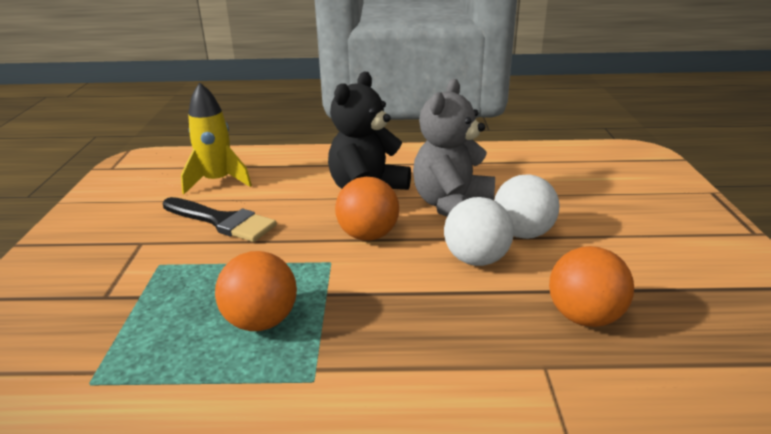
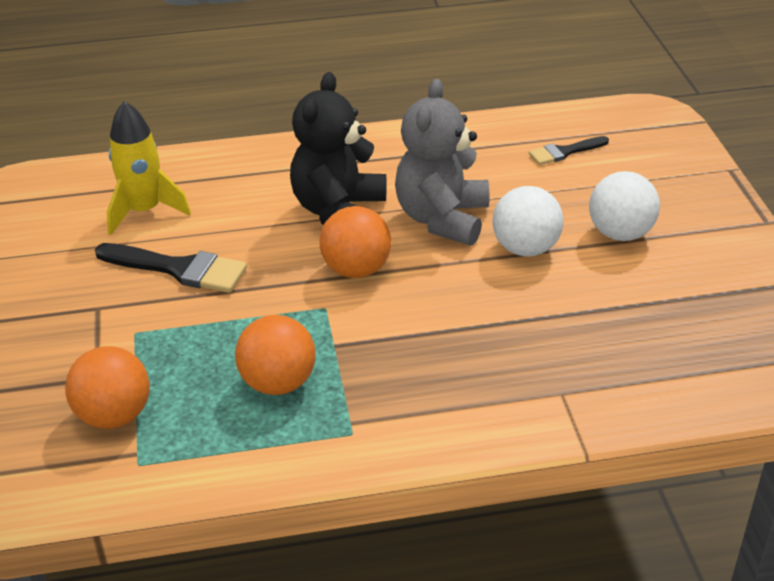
camera: 10 degrees left, 10 degrees up
white ball [444,197,514,266] -> white ball moved to [589,171,660,241]
orange ball [549,246,634,327] -> orange ball moved to [65,346,150,429]
none -> black brush [529,136,609,165]

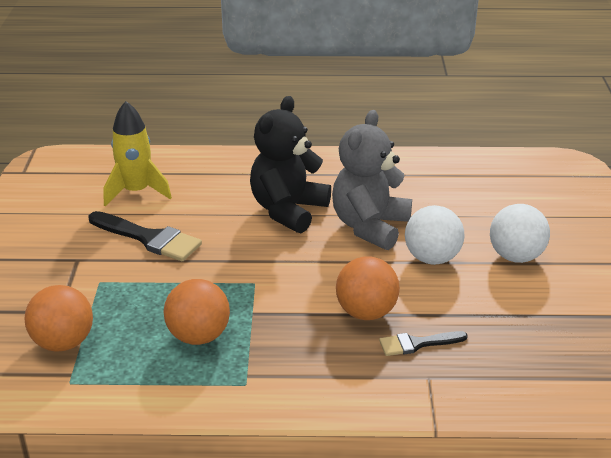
camera: 10 degrees right, 5 degrees down
orange ball [320,206,391,278] -> orange ball moved to [336,256,400,320]
black brush [529,136,609,165] -> black brush moved to [379,331,468,356]

